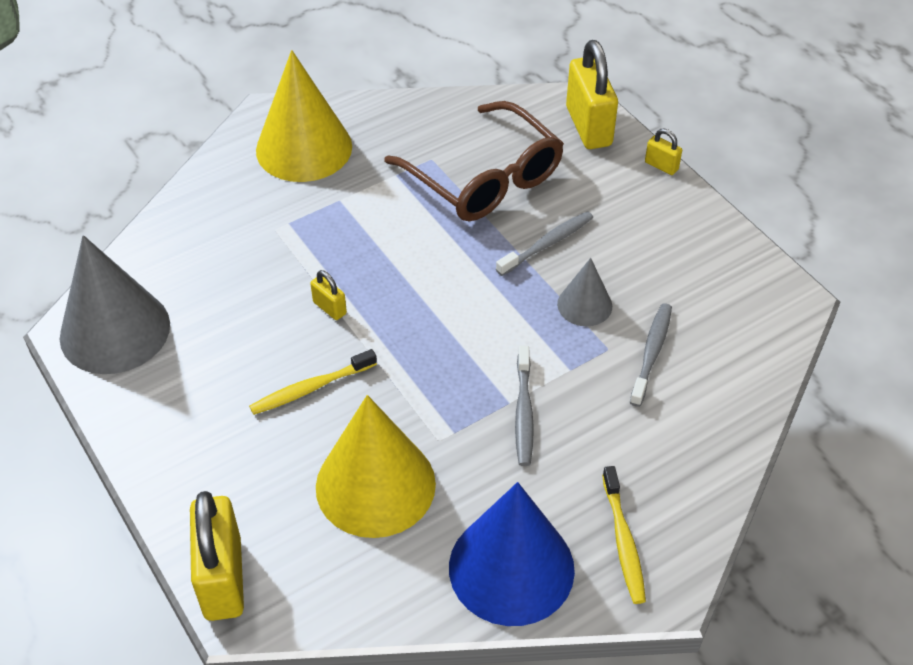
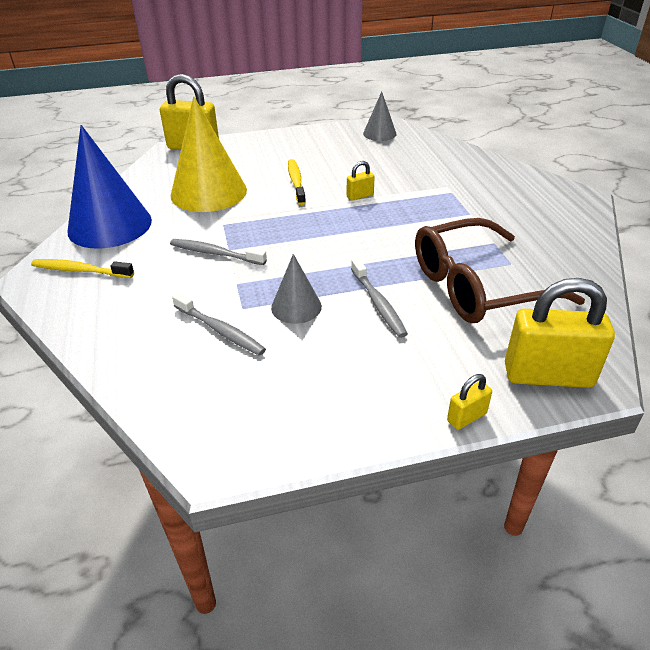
camera: 110 degrees right, 10 degrees down
grey cone [60,235,170,374] -> grey cone [363,91,397,141], size x0.51
yellow cone [256,50,352,182] -> none

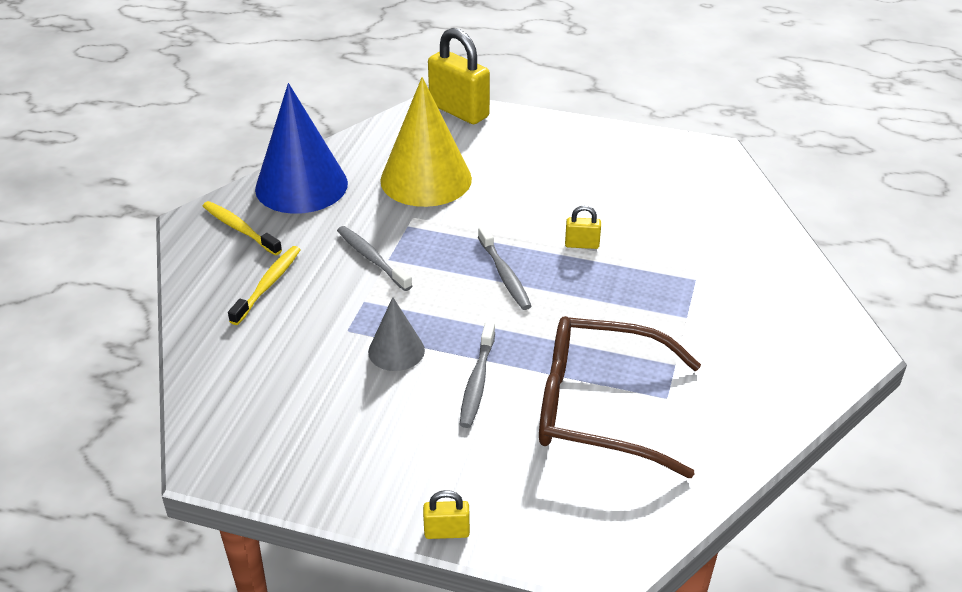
camera: 30 degrees right, 0 degrees up
grey toothbrush [172,292,266,356] -> grey toothbrush moved to [478,226,532,310]
yellow toothbrush [288,159,306,205] -> yellow toothbrush moved to [228,246,301,325]
grey cone [363,91,397,141] -> none
yellow padlock [505,278,615,388] -> none

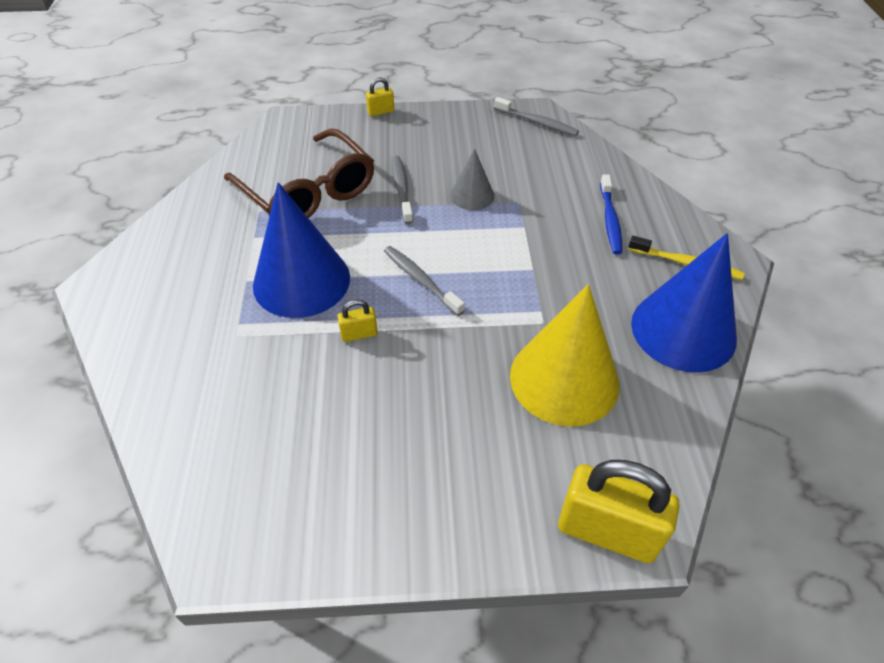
camera: 160 degrees right, 10 degrees up
yellow toothbrush [228,246,301,325] -> blue toothbrush [600,174,622,254]
grey toothbrush [337,226,412,291] -> grey toothbrush moved to [494,97,579,136]
brown glasses [539,316,701,478] -> brown glasses turned 60 degrees clockwise [224,129,374,219]
none -> blue cone [253,182,350,318]

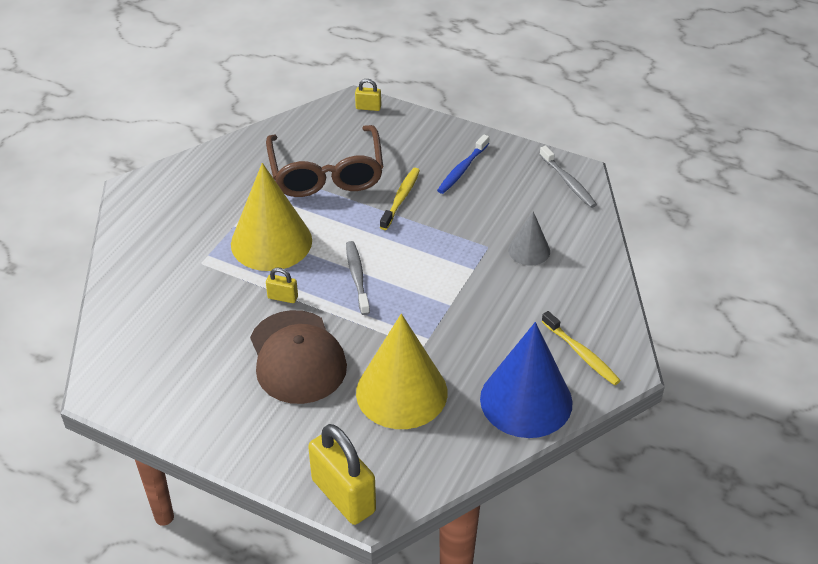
camera: 30 degrees right, 5 degrees down
blue cone [253,182,350,318] -> yellow cone [231,163,312,271]
yellow padlock [366,78,394,116] -> yellow padlock moved to [355,79,381,111]
grey toothbrush [392,156,413,224] -> yellow toothbrush [380,168,420,230]
grey cone [450,148,494,210] -> grey cone moved to [508,211,550,266]
blue toothbrush [600,174,622,254] -> blue toothbrush moved to [437,134,489,194]
none -> brown cap [250,310,347,404]

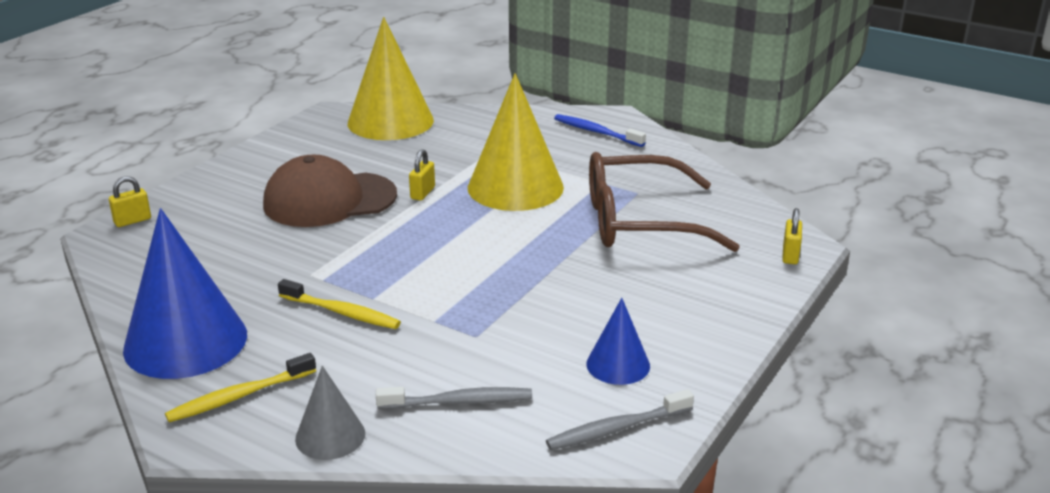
camera: 95 degrees right, 15 degrees down
yellow padlock [308,424,376,525] -> yellow padlock [109,176,151,227], size x0.46
grey toothbrush [346,241,370,315] -> grey toothbrush moved to [376,387,532,409]
yellow cone [356,314,447,429] -> yellow cone moved to [348,17,434,140]
yellow toothbrush [380,168,420,230] -> yellow toothbrush moved to [278,279,401,329]
blue toothbrush [437,134,489,194] -> blue toothbrush moved to [554,114,646,147]
grey cone [508,211,550,266] -> grey cone moved to [295,366,365,460]
none -> blue cone [587,298,650,385]

